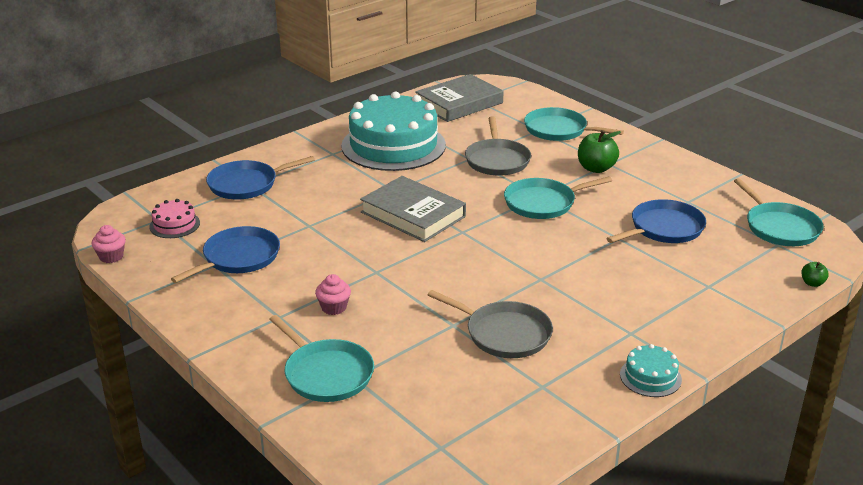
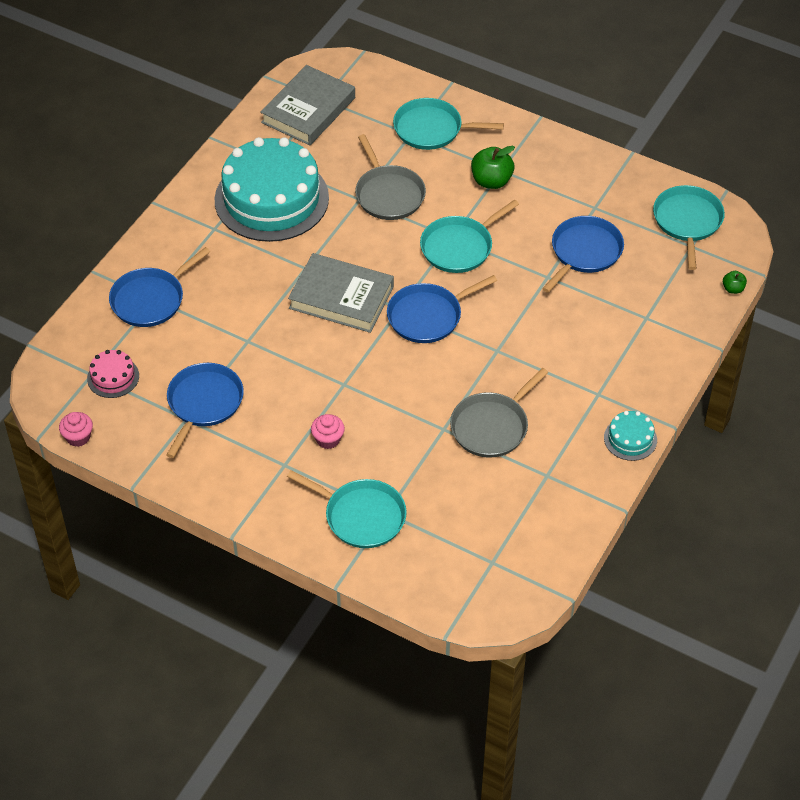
camera: 20 degrees left, 20 degrees up
grey pan [428,290,553,358] -> grey pan turned 120 degrees clockwise [450,368,548,458]
turquoise pan [734,178,823,246] -> turquoise pan turned 135 degrees counterclockwise [653,185,725,270]
none -> blue pan [387,275,497,343]

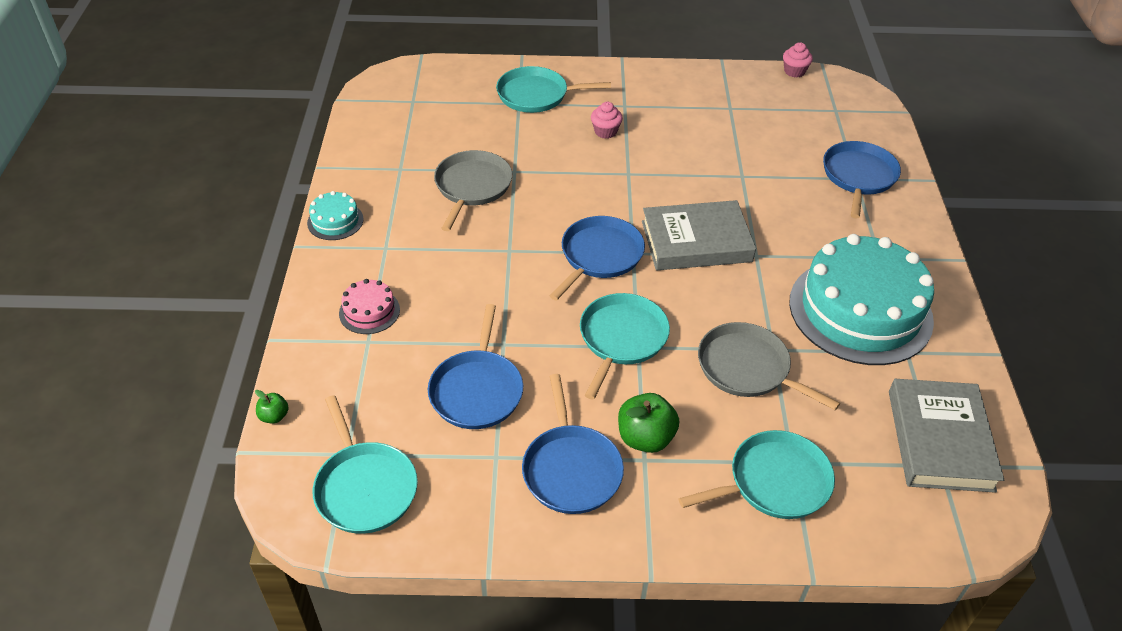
camera: 150 degrees right, 5 degrees down
pink cake [87,350,139,398] -> pink cake moved to [339,279,400,334]
blue pan [166,363,244,458] -> blue pan moved to [522,374,624,514]

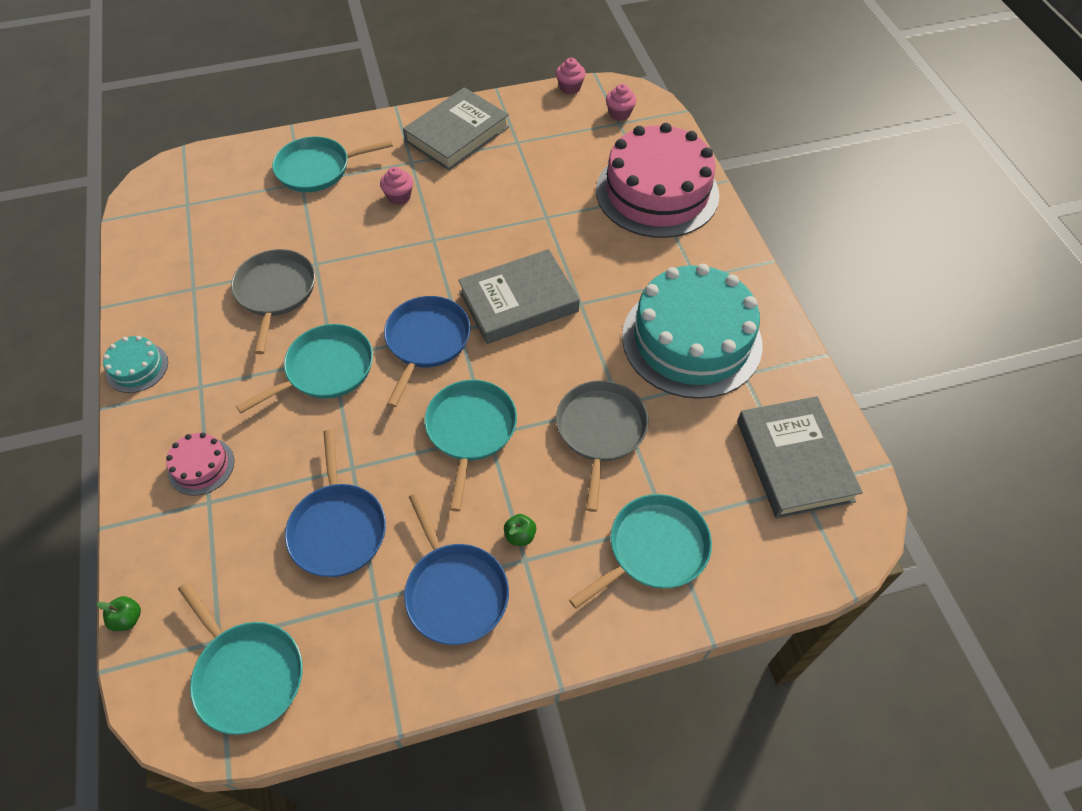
camera: 15 degrees left, 10 degrees up
green apple [618,393,679,453] -> green apple [504,514,536,546], size x0.53
grey pan [698,322,840,410] -> grey pan turned 75 degrees clockwise [556,380,649,512]
blue pan [823,141,901,219] -> pink cake [596,123,719,238]
none -> turquoise pan [236,324,373,413]
none -> grey book [403,87,509,170]
none -> pink cupcake [606,84,636,121]

